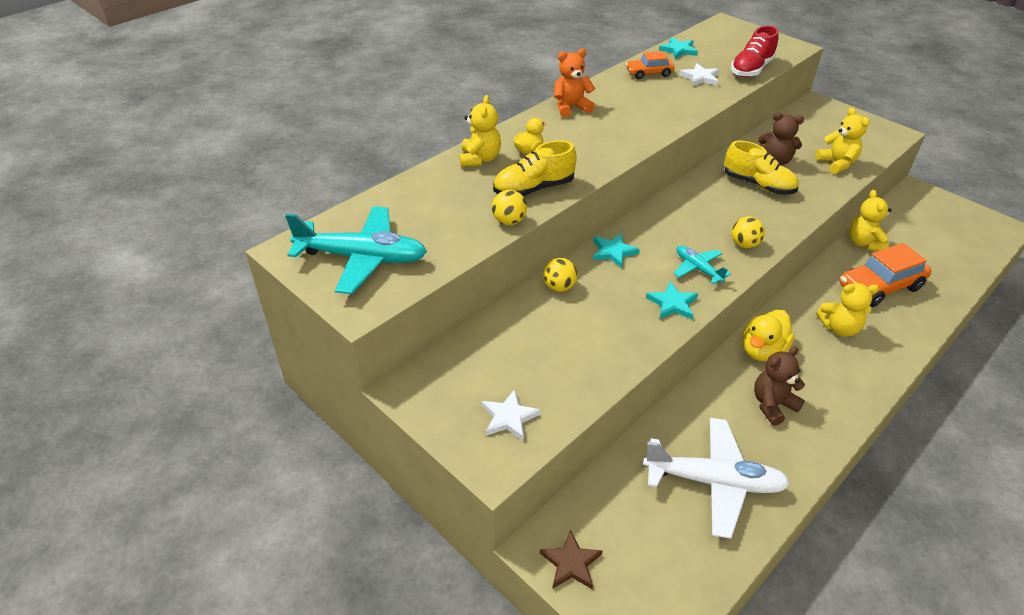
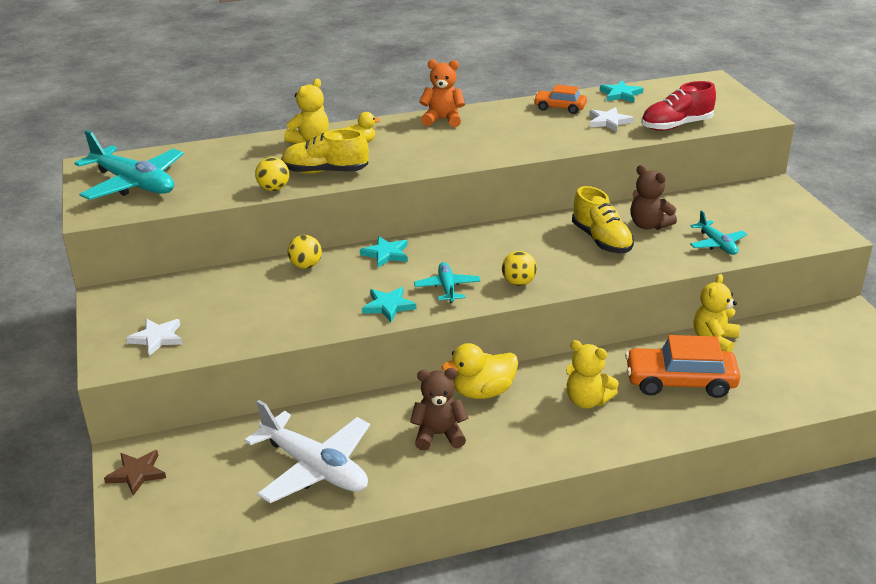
camera: 30 degrees right, 10 degrees down
yellow teddy bear [815,107,869,174] -> turquoise plane [690,210,747,255]

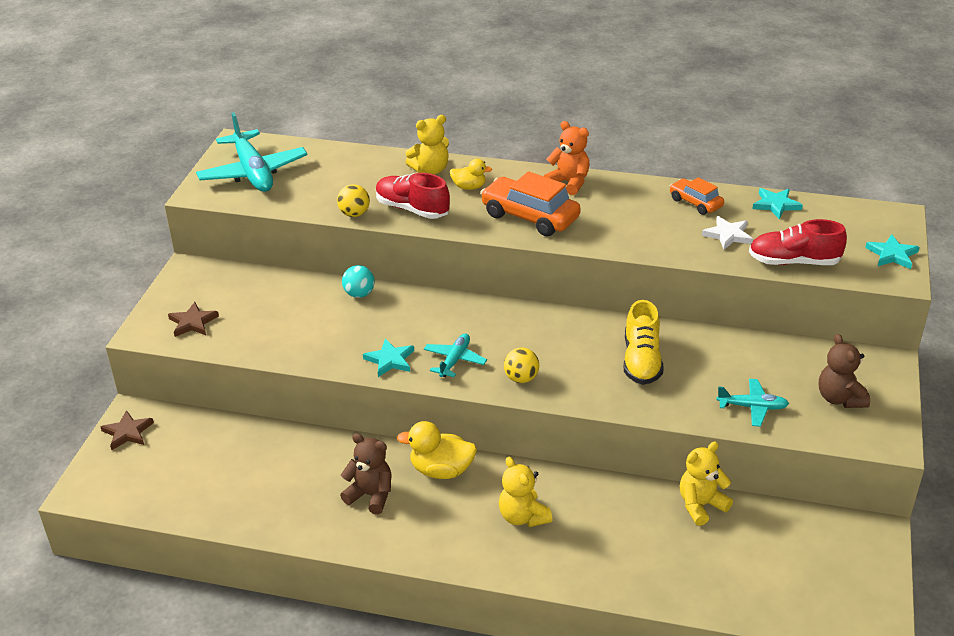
camera: 30 degrees right, 5 degrees up
white star [126,319,183,356] -> brown star [168,302,219,337]
white plane [244,400,370,503] -> none
yellow shoe [281,129,369,174] -> red shoe [376,173,450,219]
yellow ball [288,235,322,269] -> turquoise ball [342,265,375,298]
turquoise star [360,236,408,268] -> turquoise star moved to [865,234,919,269]
orange car [625,335,740,398] -> orange car moved to [480,171,581,237]
brown teddy bear [630,165,677,230] -> brown teddy bear moved to [819,334,870,408]
turquoise plane [690,210,747,255] -> turquoise plane turned 90 degrees counterclockwise [716,379,789,427]

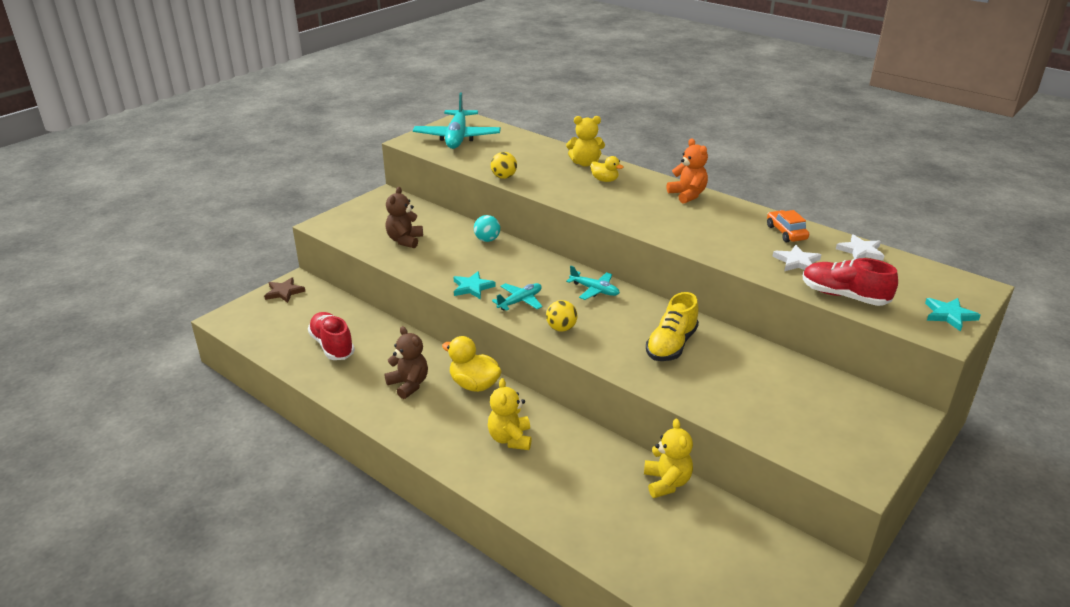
camera: 25 degrees right, 5 degrees down
brown star [168,302,219,337] -> none
red shoe [376,173,450,219] -> red shoe moved to [308,312,355,360]
orange car [480,171,581,237] -> none
yellow teddy bear [680,442,733,526] -> yellow teddy bear turned 90 degrees clockwise [644,419,693,498]
turquoise plane [716,379,789,427] -> turquoise plane moved to [566,266,620,300]
turquoise star [752,188,803,219] -> white star [836,234,884,261]
brown teddy bear [819,334,870,408] -> brown teddy bear moved to [386,187,423,248]

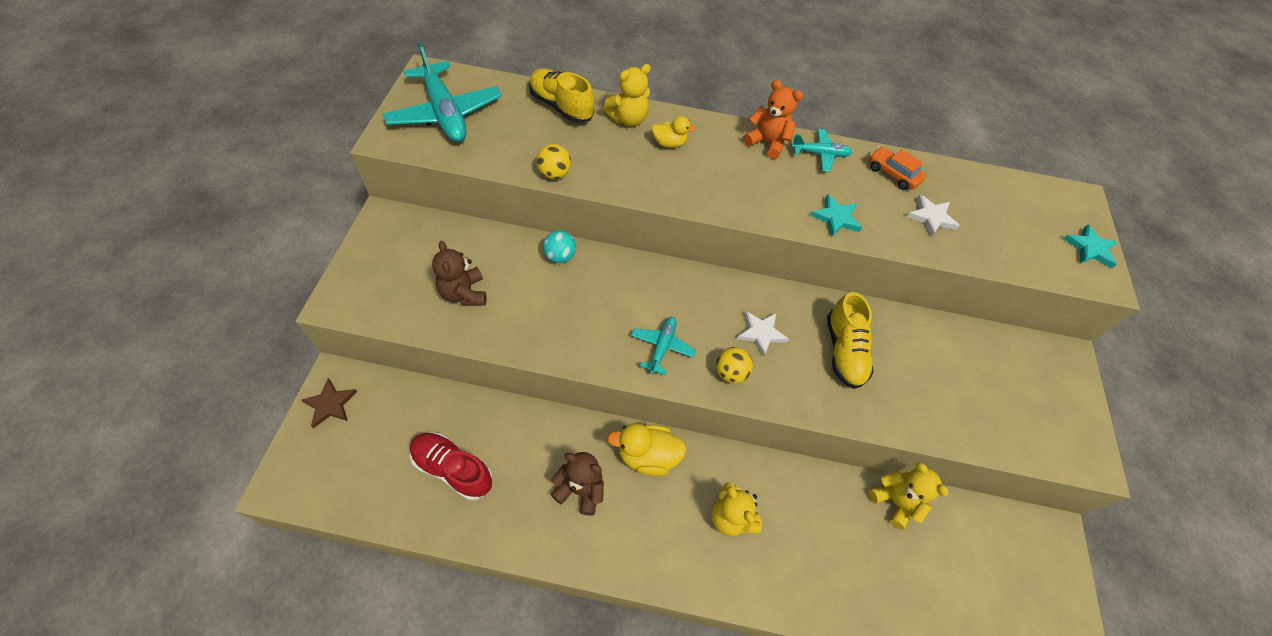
camera: 35 degrees left, 25 degrees up
turquoise star [453,271,496,299] -> turquoise star moved to [810,194,862,237]
turquoise plane [566,266,620,300] -> turquoise plane moved to [791,129,852,172]
red shoe [803,258,898,306] -> none
white star [836,234,884,261] -> white star moved to [737,311,789,357]
none -> yellow shoe [529,68,594,123]

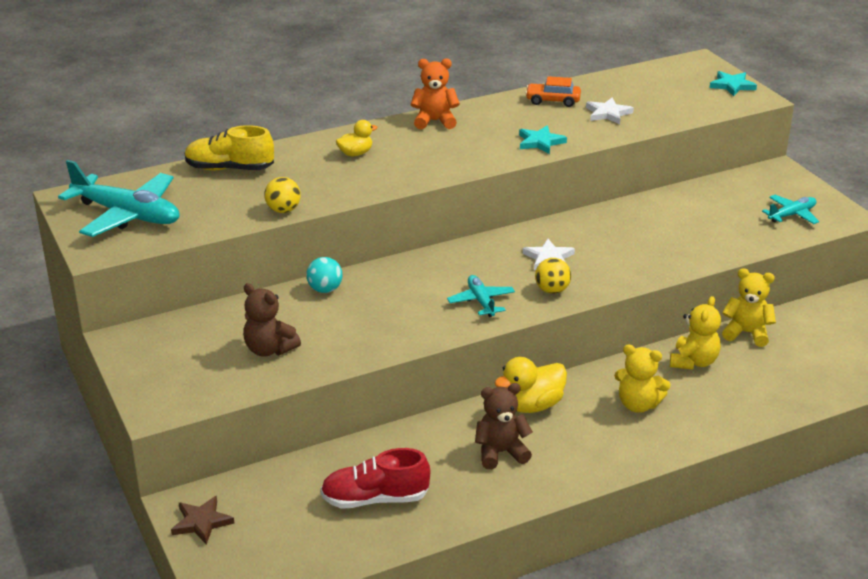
camera: 30 degrees left, 25 degrees down
yellow teddy bear [603,64,651,126] -> yellow teddy bear moved to [670,296,721,370]
turquoise plane [791,129,852,172] -> turquoise plane moved to [762,195,819,224]
yellow shoe [827,292,874,389] -> none

